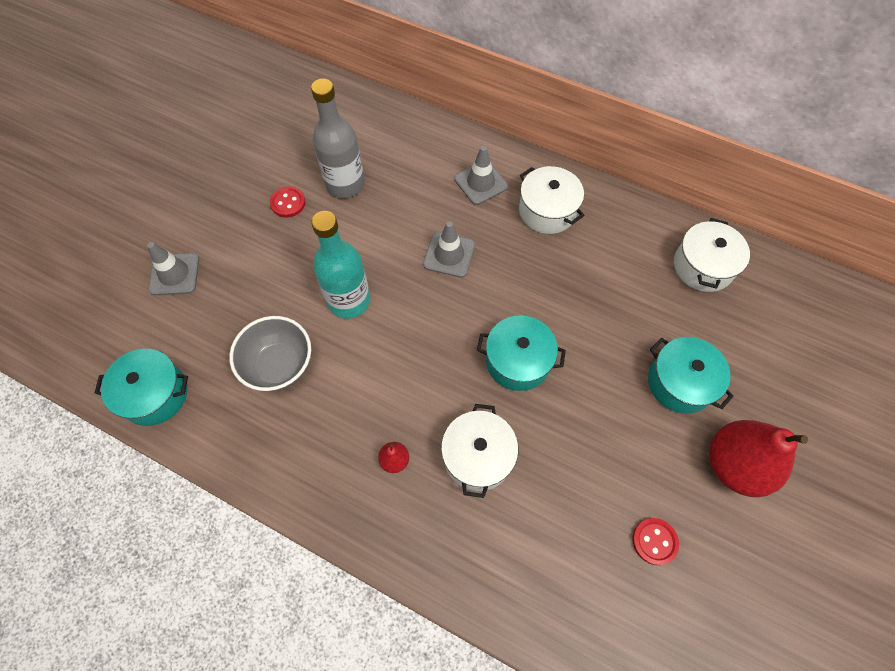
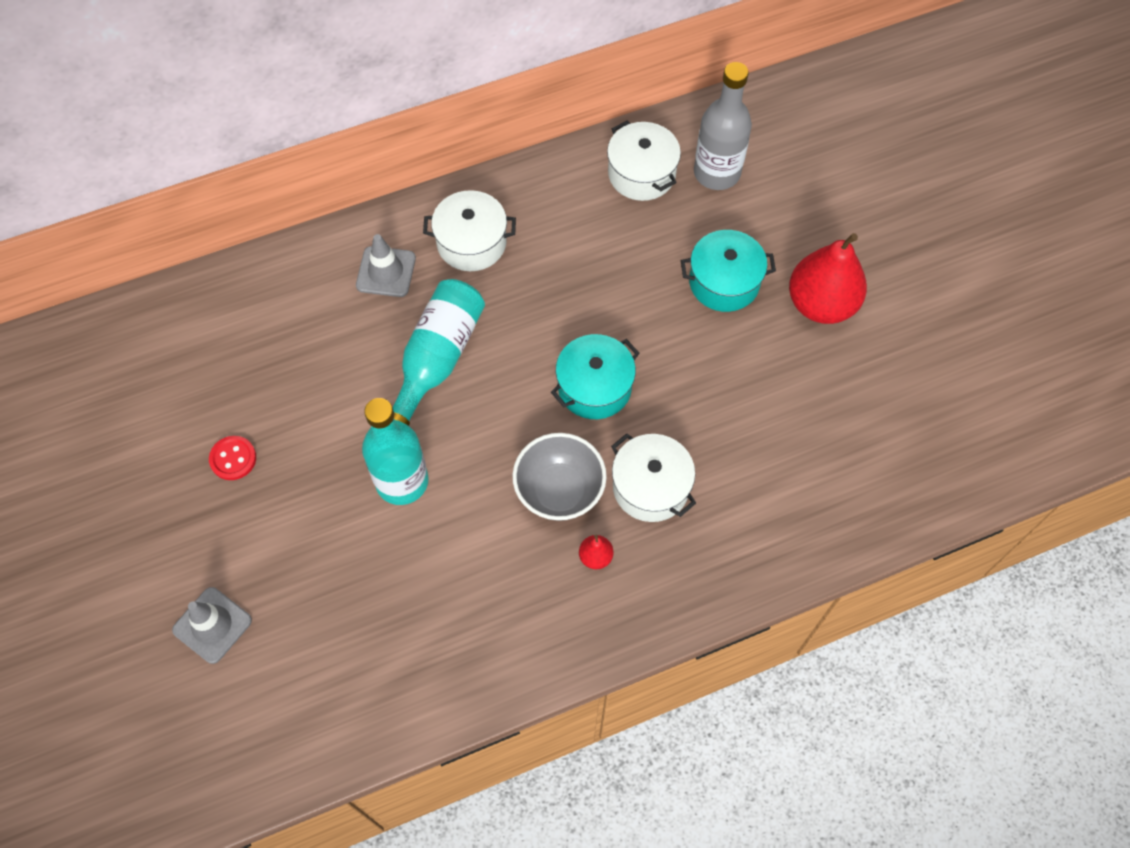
camera: 50 degrees left, 0 degrees up
turquoise pot [95,349,188,426] -> none
grey bowl [229,316,311,391] -> grey bowl moved to [512,433,607,521]
grey bottle [311,79,365,198] -> grey bottle moved to [694,62,752,190]
grey traffic cone [423,221,475,278] -> turquoise bottle [393,279,485,426]
red button [632,518,679,565] -> none

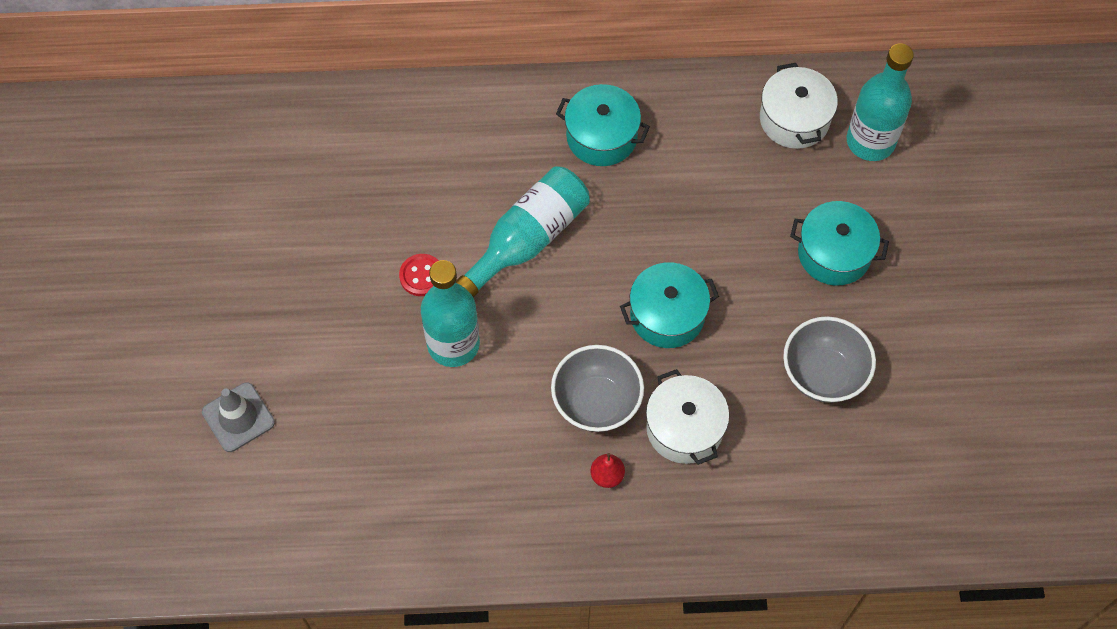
camera: 20 degrees right, 0 degrees up
red button [209,436,256,480] -> red button moved to [399,254,439,296]
grey traffic cone [356,234,416,297] -> none
white pot [423,190,516,271] -> turquoise pot [556,84,650,166]
grey bottle [694,62,752,190] -> turquoise bottle [847,43,914,161]
red pear [789,233,867,324] -> none
none -> grey bowl [783,316,876,403]

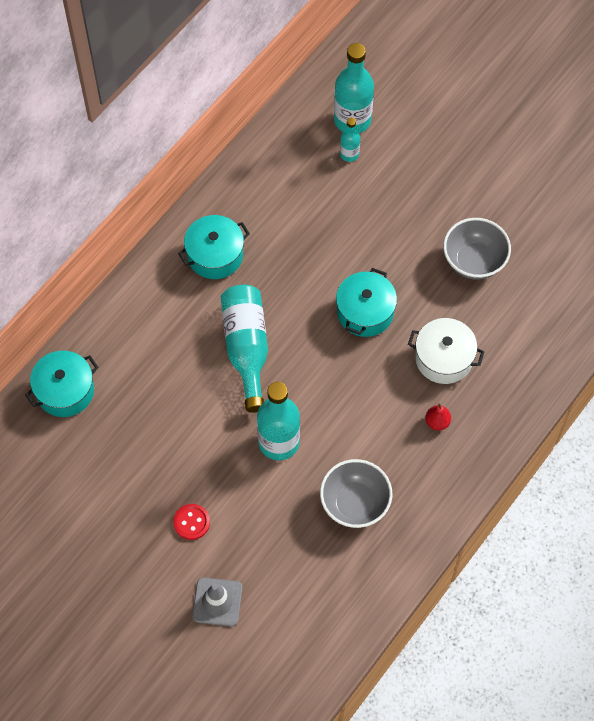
camera: 50 degrees left, 0 degrees up
red button [399,254,439,296] -> red button moved to [173,504,210,540]
grey bowl [551,345,644,432] -> grey bowl moved to [320,459,392,528]
white pot [760,63,838,149] -> none
turquoise pot [790,201,889,285] -> turquoise pot moved to [25,350,99,417]
none -> turquoise bottle [340,118,360,162]

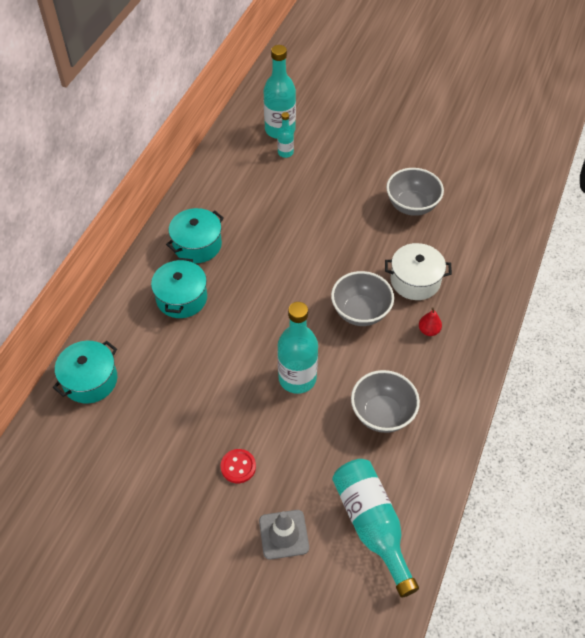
camera: 15 degrees left, 10 degrees down
turquoise bottle [221,285,268,413] -> turquoise bottle moved to [332,459,419,597]
turquoise pot [336,268,397,337] -> turquoise pot moved to [151,258,207,318]
none -> grey bowl [331,271,394,326]

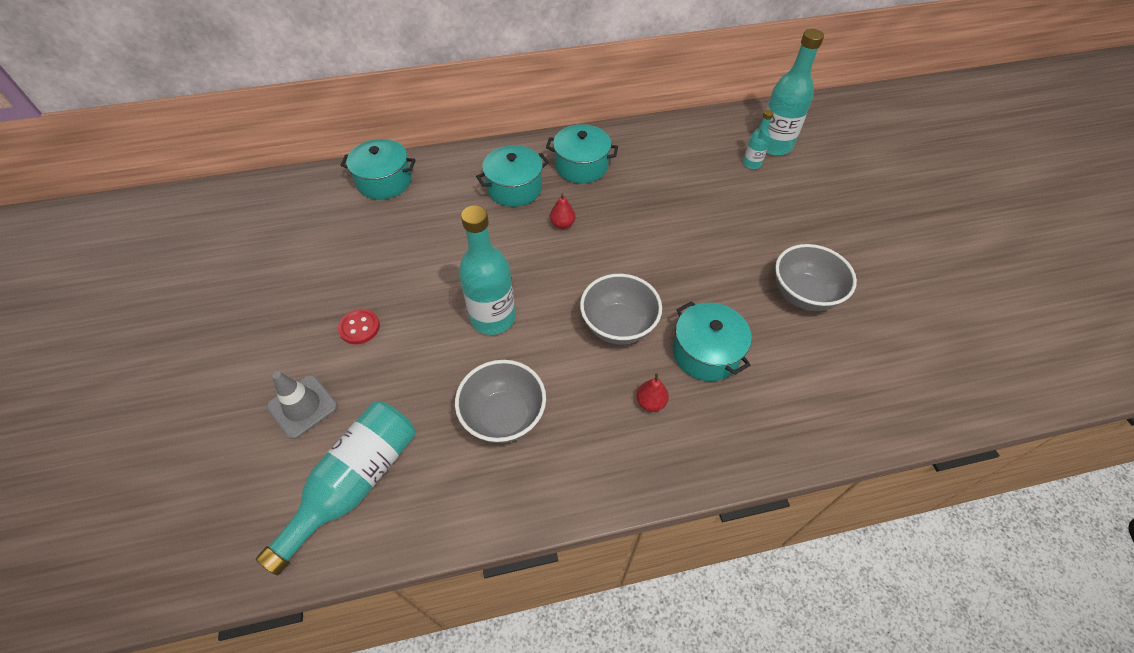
camera: 55 degrees right, 0 degrees up
white pot [385,243,452,300] -> turquoise pot [673,301,752,381]
none -> red pear [550,193,576,229]

